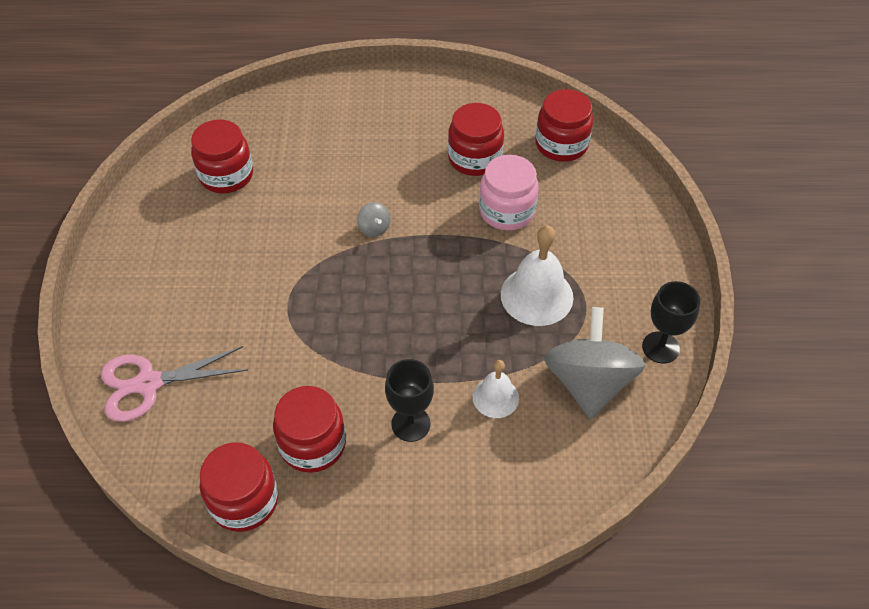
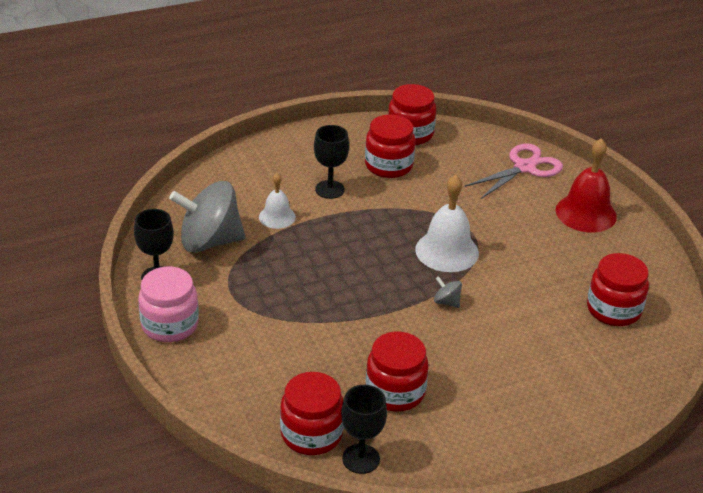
camera: 155 degrees right, 15 degrees down
pink jar [479,155,539,230] -> pink jar moved to [138,266,199,342]
white bell [501,225,573,326] -> white bell moved to [415,175,479,272]
grey spinning top [544,307,645,419] -> grey spinning top turned 105 degrees clockwise [169,181,245,252]
none -> black goblet [341,385,387,474]
none -> red bell [555,138,617,233]

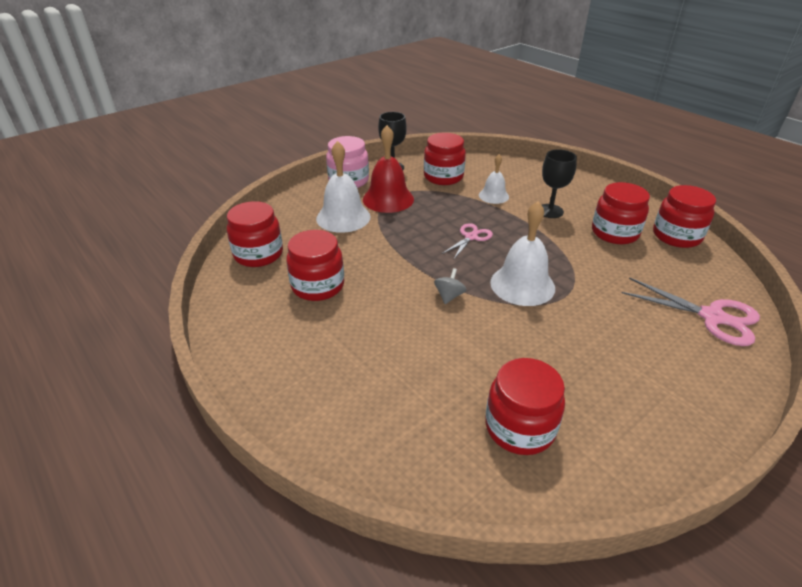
camera: 75 degrees right, 0 degrees up
grey spinning top [169,181,245,252] -> red jar [424,133,466,185]
black goblet [341,385,387,474] -> none
red bell [555,138,617,233] -> red bell moved to [363,125,414,213]
none -> white bell [316,141,371,233]
none -> pink scissors [442,223,493,259]

